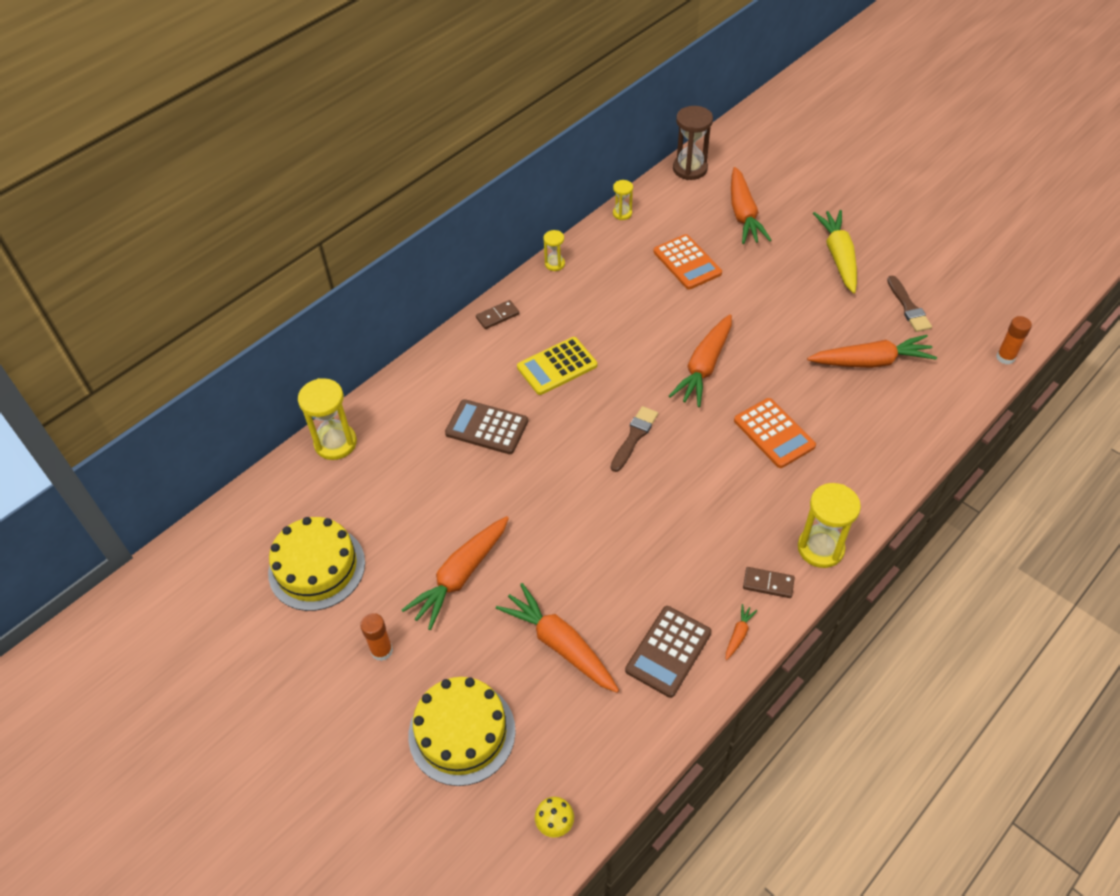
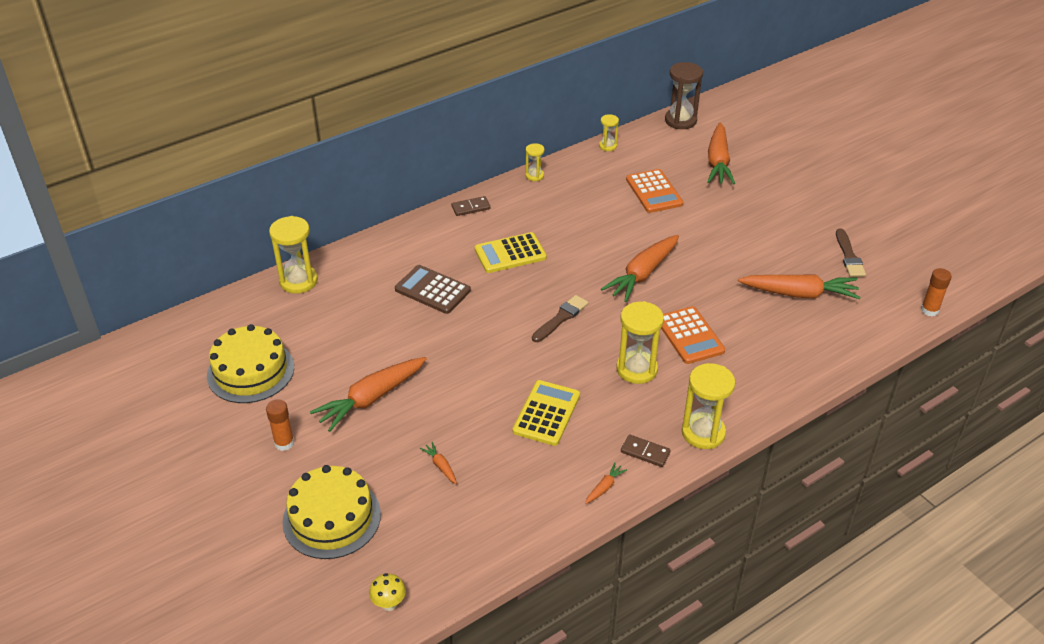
camera: 10 degrees right, 10 degrees down
orange carrot [496,583,619,693] -> orange carrot [420,442,457,484], size x0.43
brown calculator [625,606,712,698] -> none
yellow carrot [813,210,857,293] -> none
none -> yellow calculator [512,380,580,446]
none -> yellow hourglass [617,301,664,384]

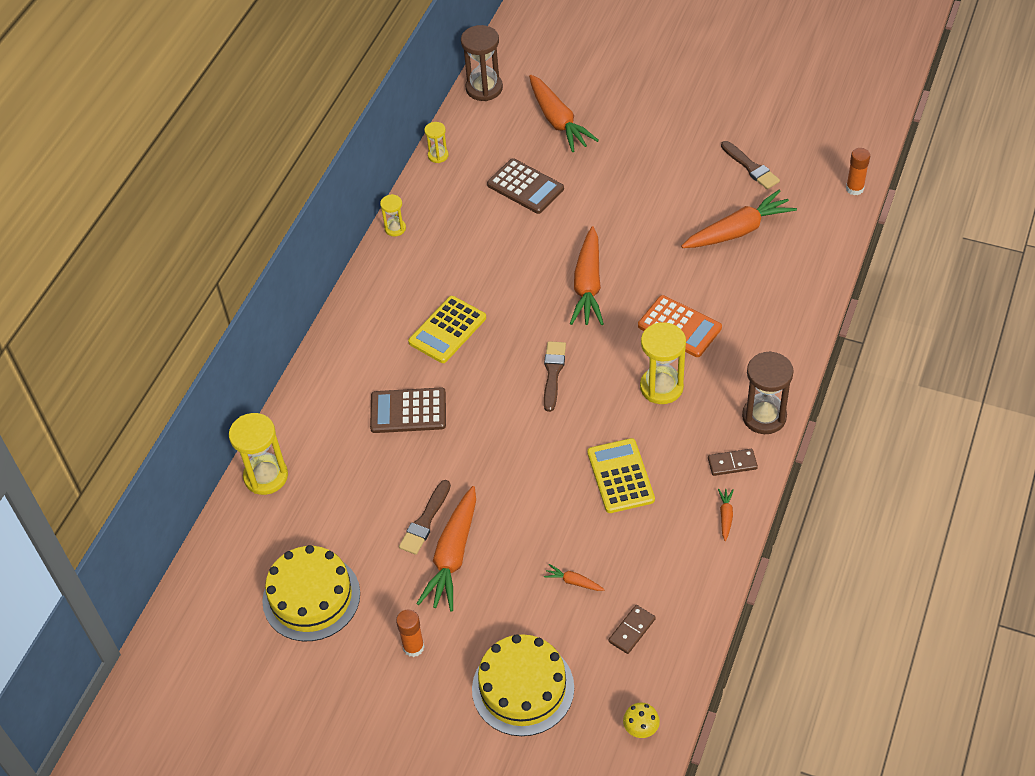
camera: 30 degrees left, 10 degrees up
brown domino [451,196,491,216] -> brown domino moved to [608,605,656,654]
orange calculator [626,169,683,213] -> brown calculator [487,158,564,214]
yellow hourglass [682,363,735,449] -> brown hourglass [742,351,794,434]
none -> brown brush [399,480,451,555]

